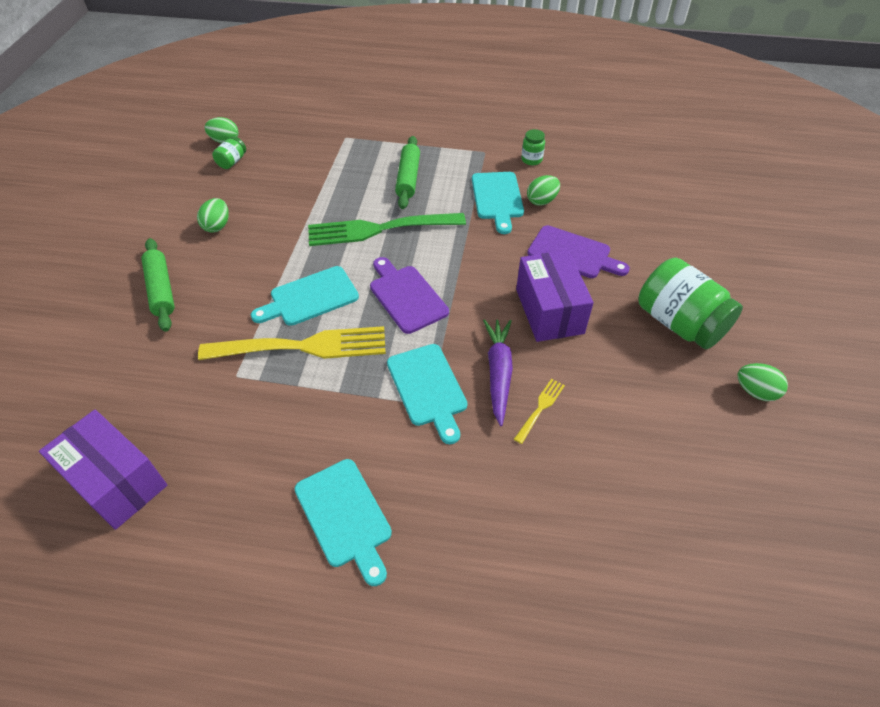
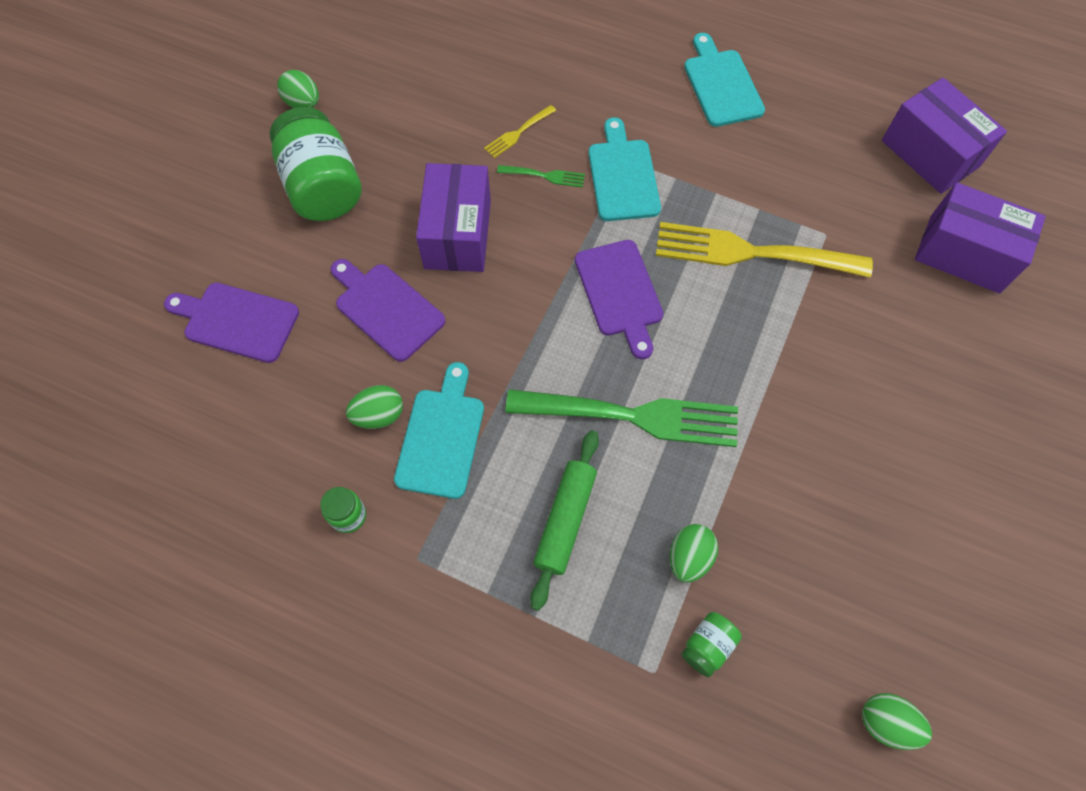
camera: 165 degrees left, 15 degrees up
green rolling pin [142,238,175,332] -> none
green egg [197,198,229,232] -> green egg moved to [670,524,718,582]
green jar [212,137,246,169] -> green jar moved to [681,612,742,678]
turquoise cutting board [251,266,359,326] -> none
purple carrot [483,319,513,426] -> green fork [497,165,585,188]
none -> purple cutting board [164,283,299,363]
none -> purple box [915,182,1046,294]

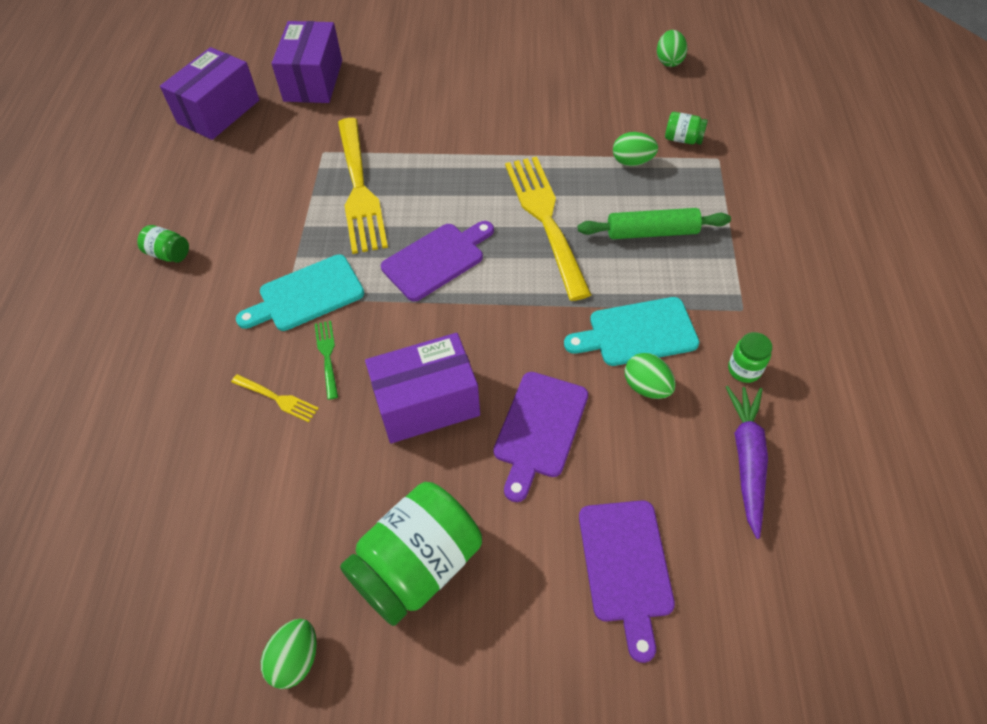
camera: 110 degrees left, 10 degrees down
green fork [506,389,738,447] -> yellow fork [505,157,592,301]
turquoise cutting board [684,33,765,127] -> green jar [137,225,189,263]
none -> purple carrot [726,386,768,539]

